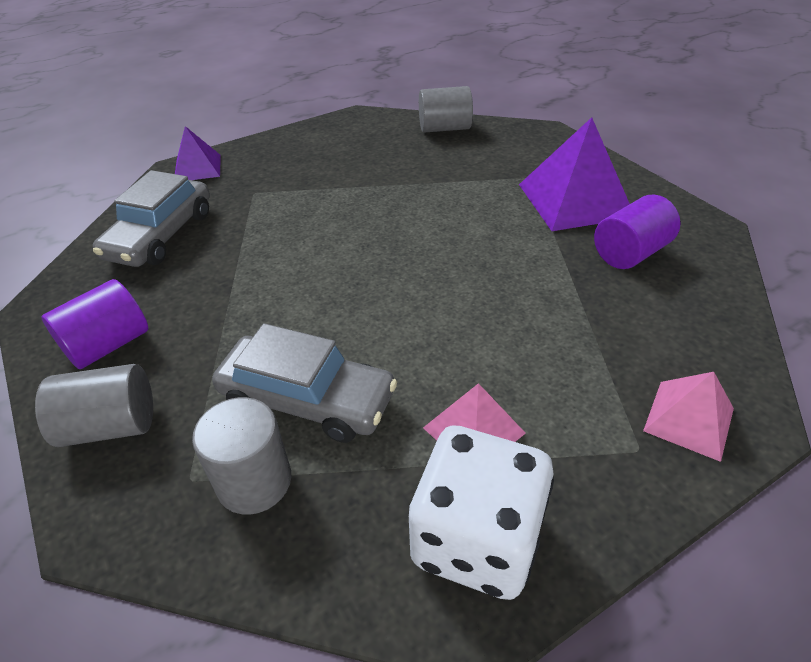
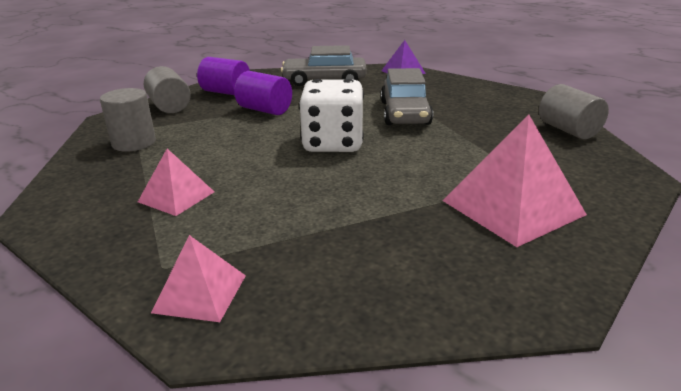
camera: 70 degrees right, 15 degrees down
grey car [212,323,397,443] -> grey car moved to [381,68,433,125]
white dice [409,425,554,600] -> white dice moved to [299,79,364,152]
purple pyramid [519,117,630,231] -> pink pyramid [442,114,587,247]
purple cylinder [594,195,681,269] -> purple cylinder moved to [234,71,292,115]

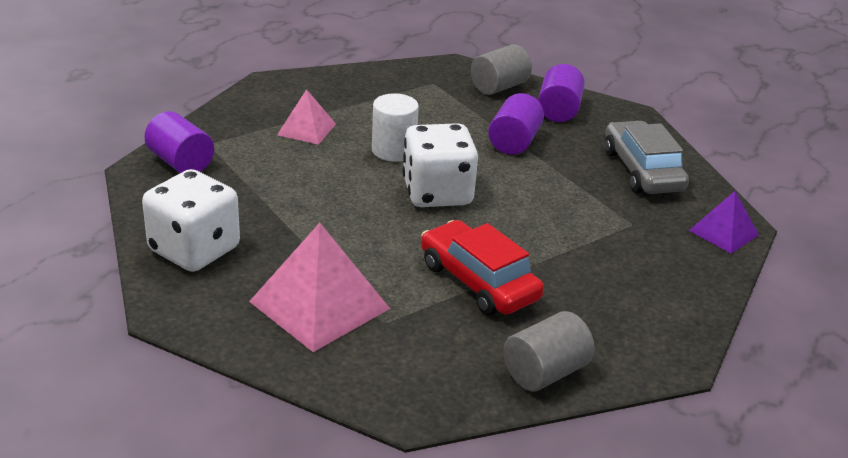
camera: 75 degrees right, 5 degrees up
grey cylinder [100,88,156,152] -> none
pink pyramid [151,235,246,322] -> purple cylinder [144,111,214,173]
grey car [381,68,433,125] -> none
none -> white dice [142,169,240,272]
none -> white cylinder [372,93,419,162]
none -> red car [421,220,544,315]

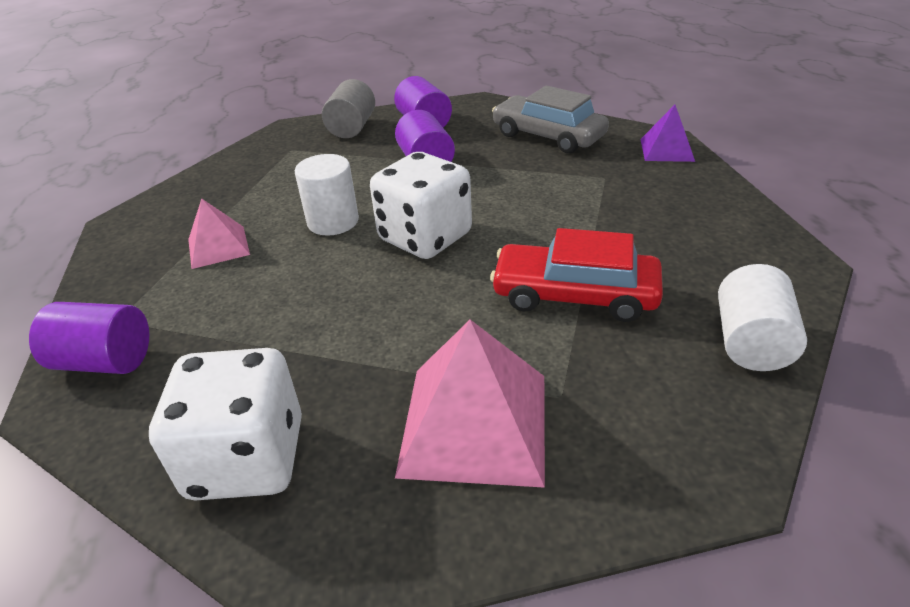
camera: 35 degrees left, 5 degrees up
grey cylinder [503,311,595,391] -> white cylinder [718,264,807,371]

